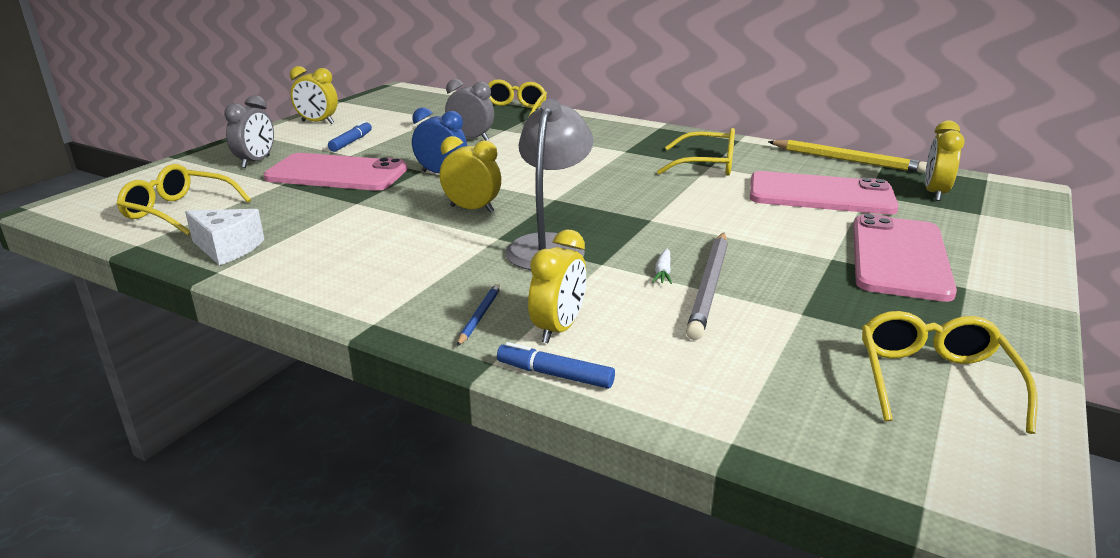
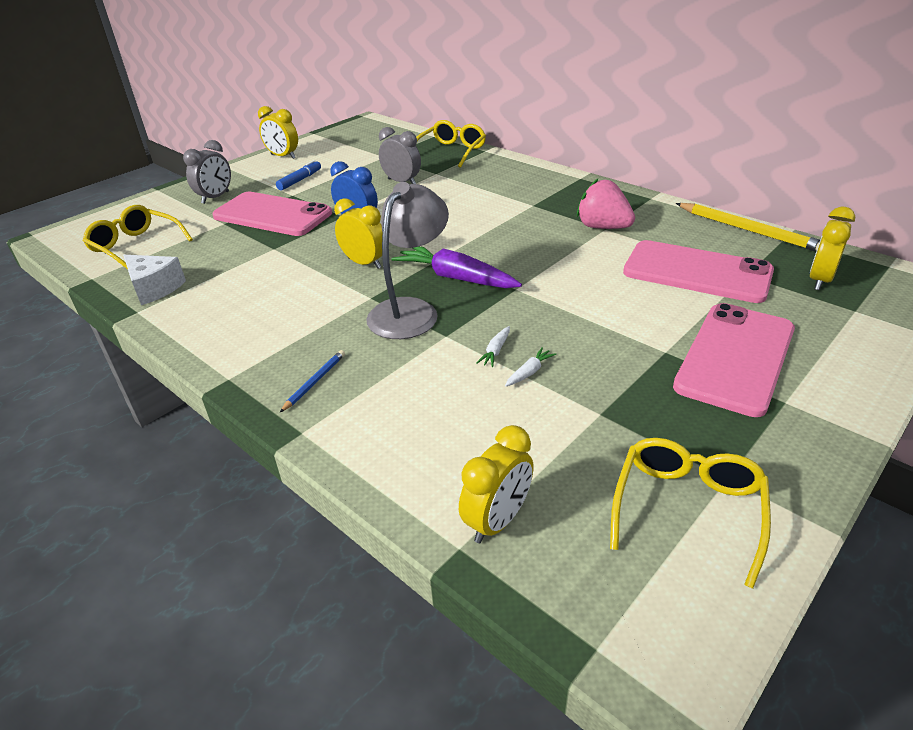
camera: 15 degrees right, 10 degrees up
blue marker [497,342,615,389] -> none
yellow clock [528,230,586,343] -> yellow clock moved to [459,425,534,543]
yellow glasses [657,128,735,176] -> pink strawberry [577,179,635,229]
grey pencil [686,233,728,340] -> white carrot [505,347,556,387]
none -> purple carrot [391,246,522,288]

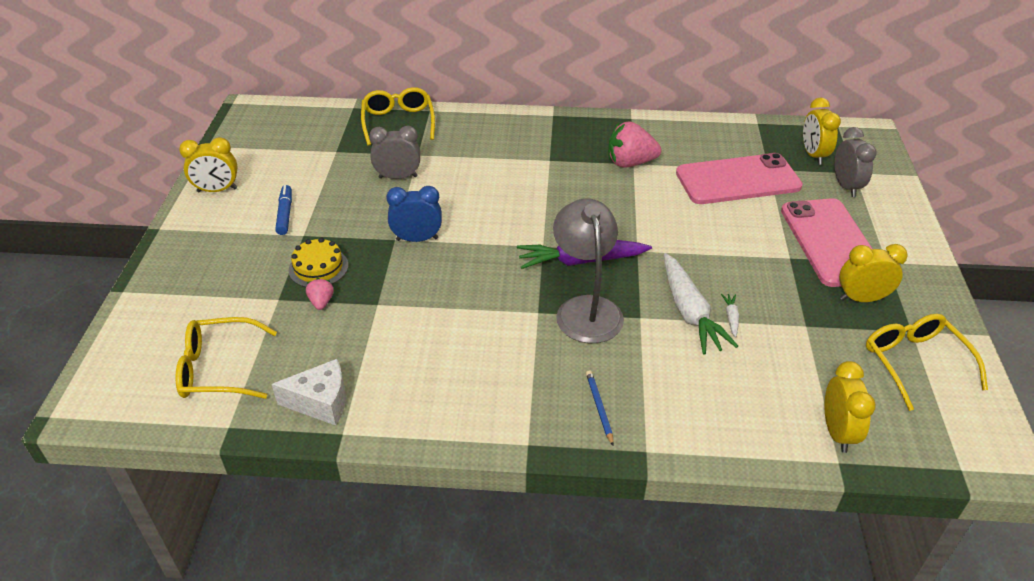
camera: 40 degrees left, 5 degrees up
grey clock [183,140,231,204] -> grey clock moved to [834,127,877,197]
pink phone [212,192,332,236] -> yellow cake [289,238,348,287]
yellow clock [334,198,382,269] -> yellow clock moved to [839,244,908,302]
white carrot [476,326,510,367] -> white carrot [664,253,738,355], size x2.38
yellow pencil [676,203,820,251] -> none
none -> pink strawberry [306,278,334,310]

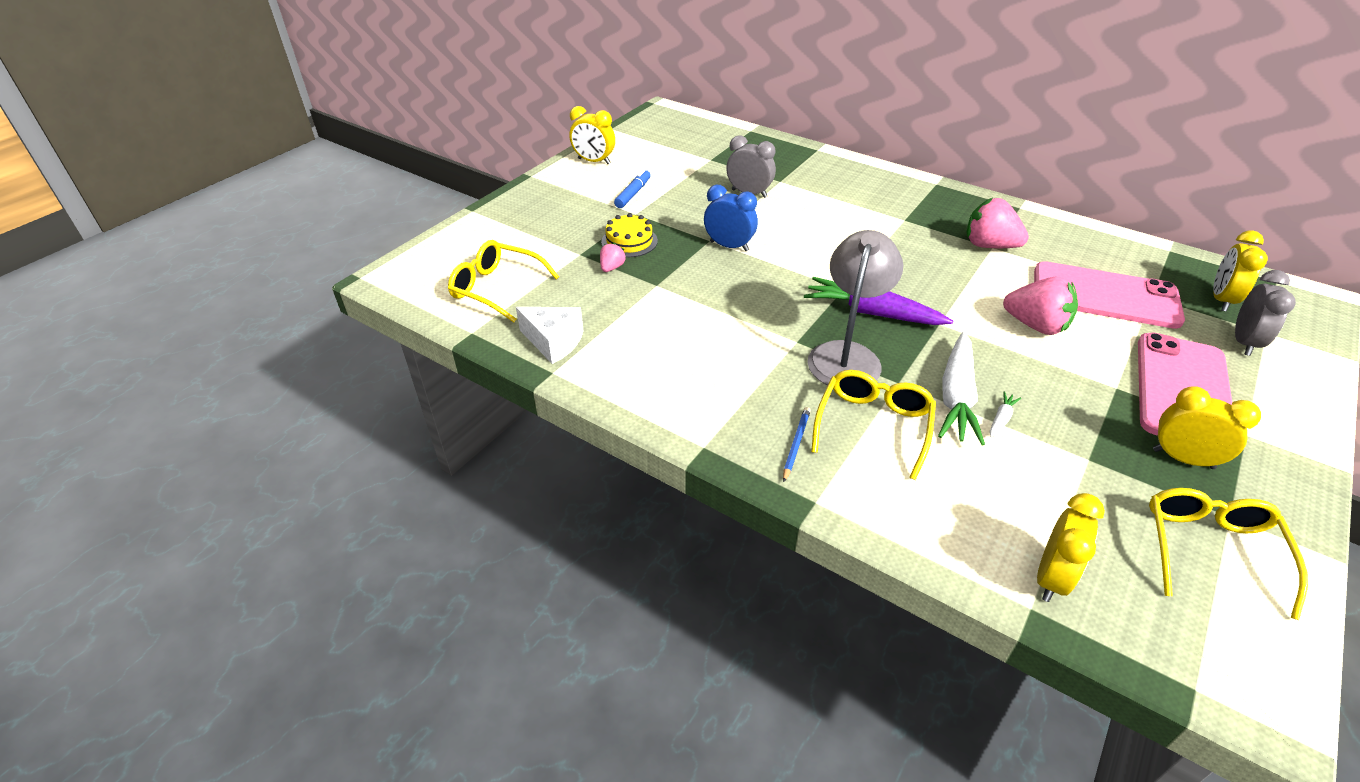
camera: 30 degrees right, 0 degrees up
yellow glasses [361,87,435,146] -> yellow glasses moved to [811,370,936,480]
none -> pink strawberry [1003,277,1078,335]

